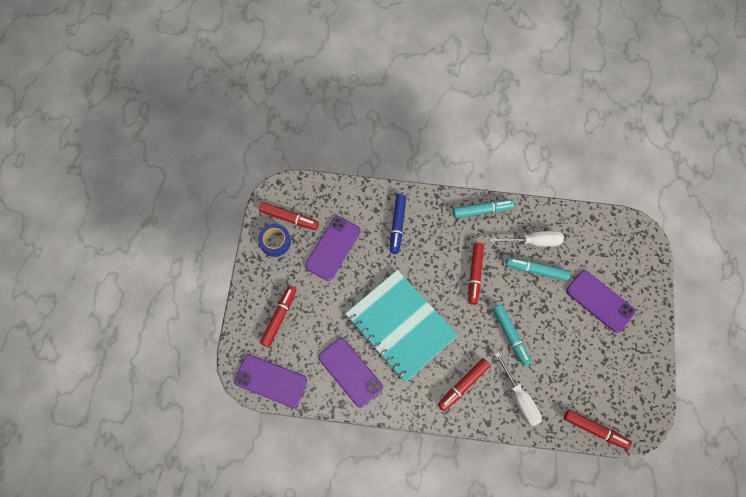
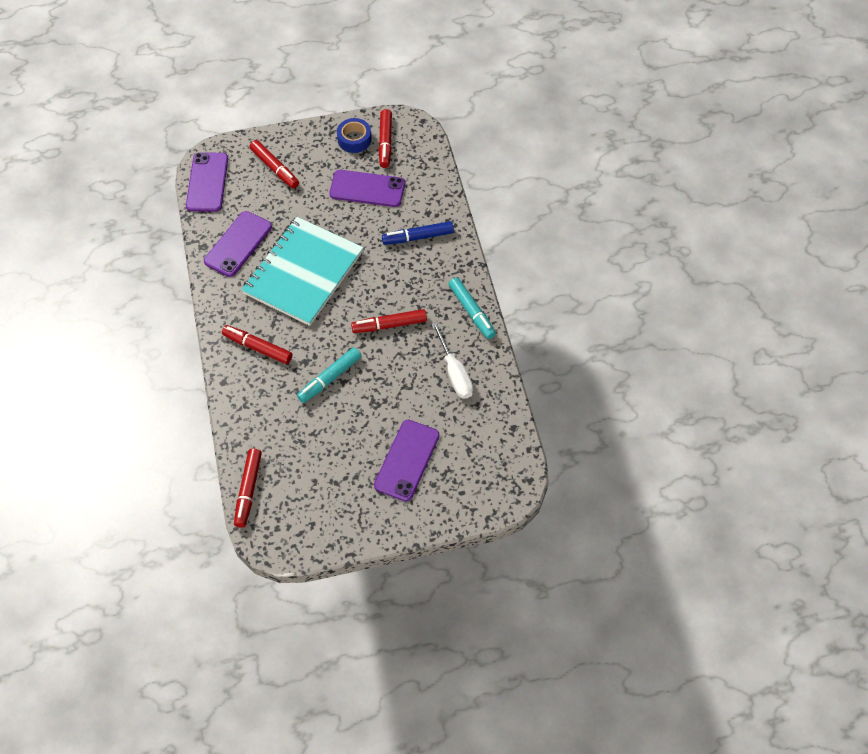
camera: 70 degrees right, 10 degrees down
red marker [260,286,297,347] -> red marker turned 45 degrees clockwise [249,140,299,189]
white screwdriver [495,352,542,426] -> none
turquoise marker [506,257,570,281] -> none

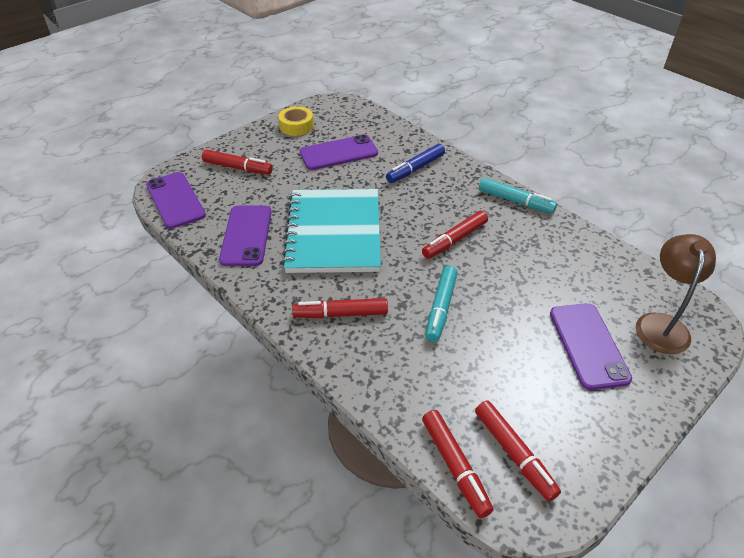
camera: 30 degrees left, 15 degrees down
blue tape [337,118,372,153] -> yellow tape [278,106,314,136]
red marker [379,109,392,168] -> red marker moved to [475,400,561,501]
white screwdriver [431,322,473,399] -> none
none -> brown lamp [636,234,716,354]

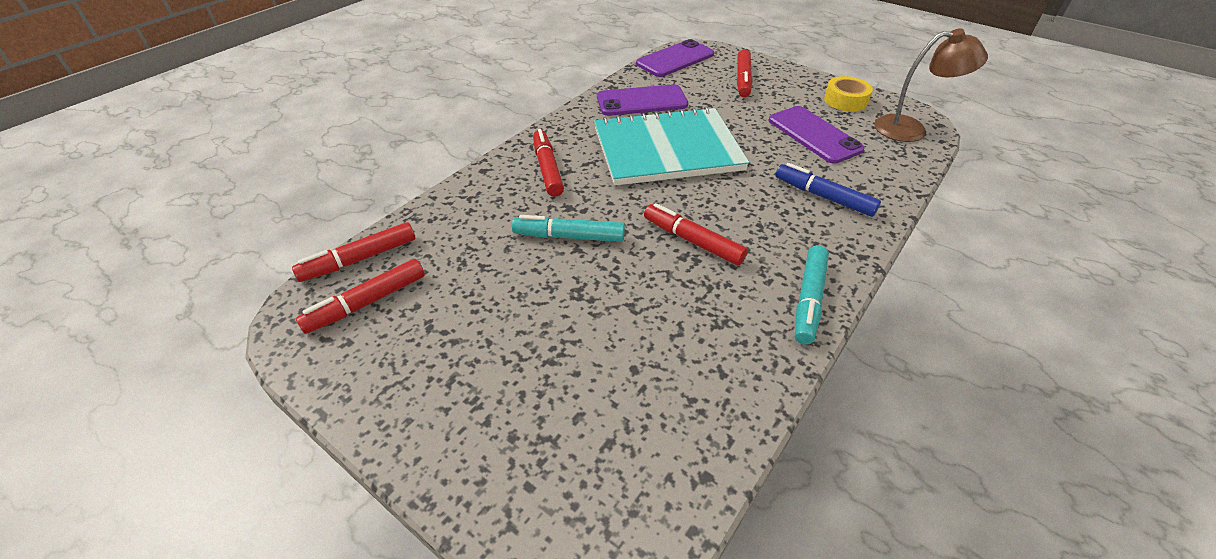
camera: 80 degrees right, 0 degrees up
purple phone [550,303,632,390] -> none
brown lamp [636,234,716,354] -> brown lamp moved to [874,28,988,142]

